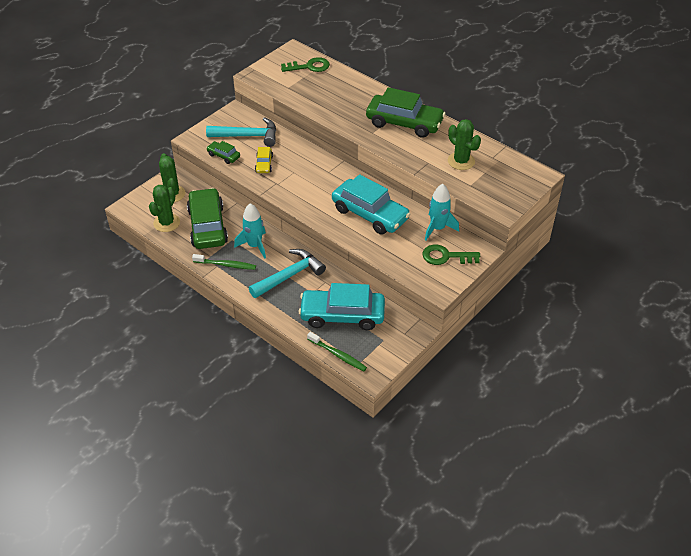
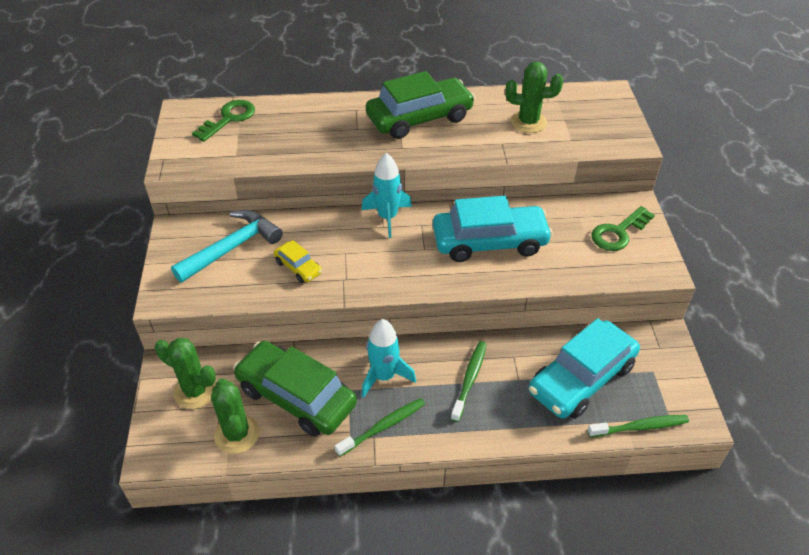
camera: 45 degrees left, 0 degrees up
green car [206,141,240,164] -> none
turquoise hammer [249,249,326,298] -> green toothbrush [451,341,487,422]
turquoise rocket [425,184,459,240] -> turquoise rocket moved to [361,153,412,238]

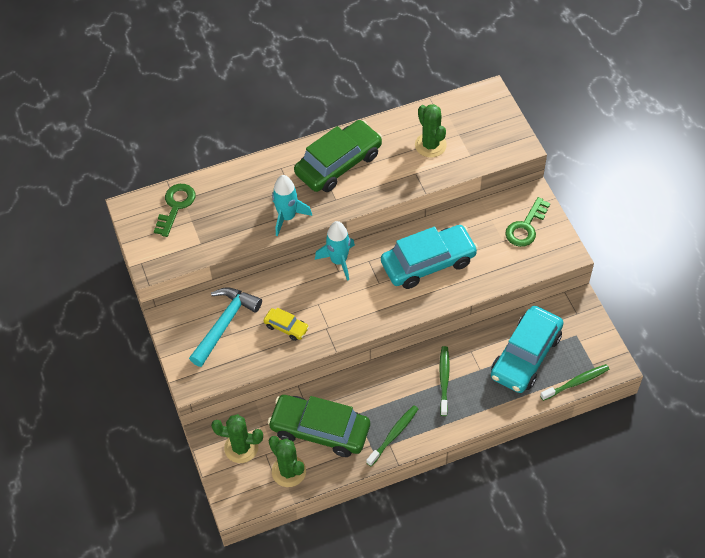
camera: 15 degrees left, 10 degrees up
turquoise rocket [362,319,416,398] -> turquoise rocket moved to [272,175,312,237]
green cactus [506,62,563,133] -> green cactus turned 75 degrees clockwise [415,104,447,158]

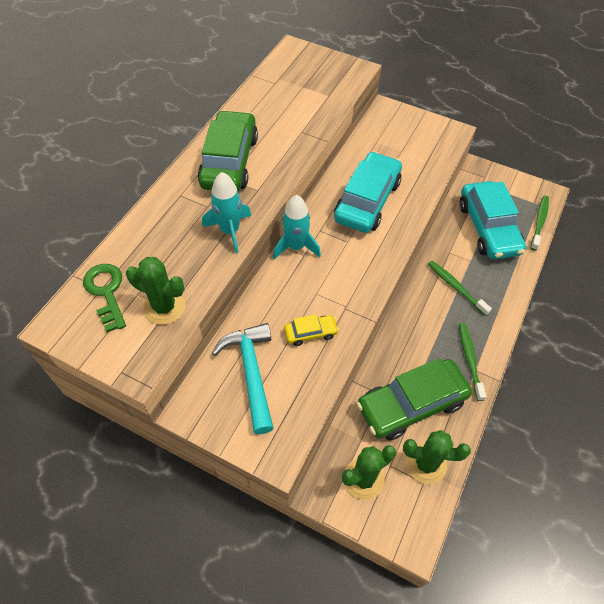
camera: 45 degrees left, 0 degrees up
green cactus [415,104,447,158] -> green cactus moved to [126,257,185,325]
green key [505,197,550,247] -> none

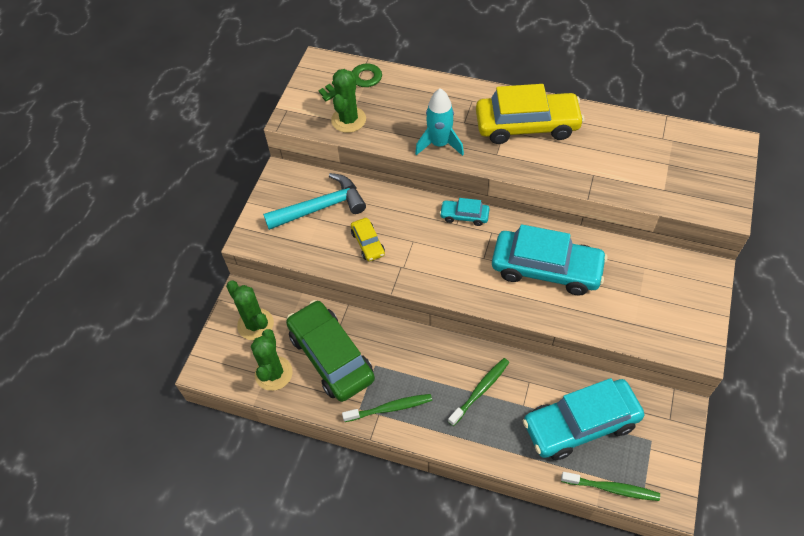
camera: 85 degrees right, 0 degrees up
green car [198,110,258,191] -> yellow car [476,84,584,144]
turquoise rocket [273,195,321,260] -> turquoise car [440,198,490,226]

